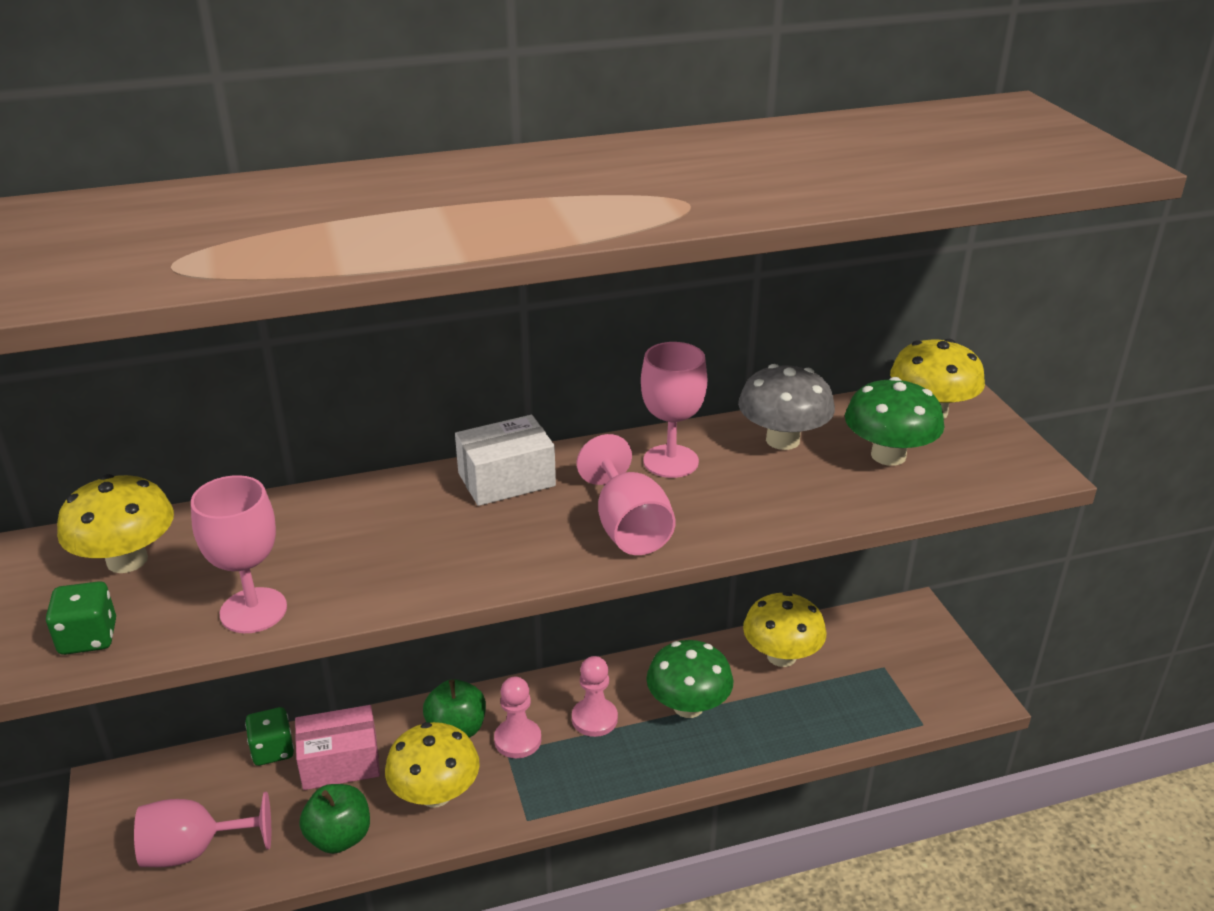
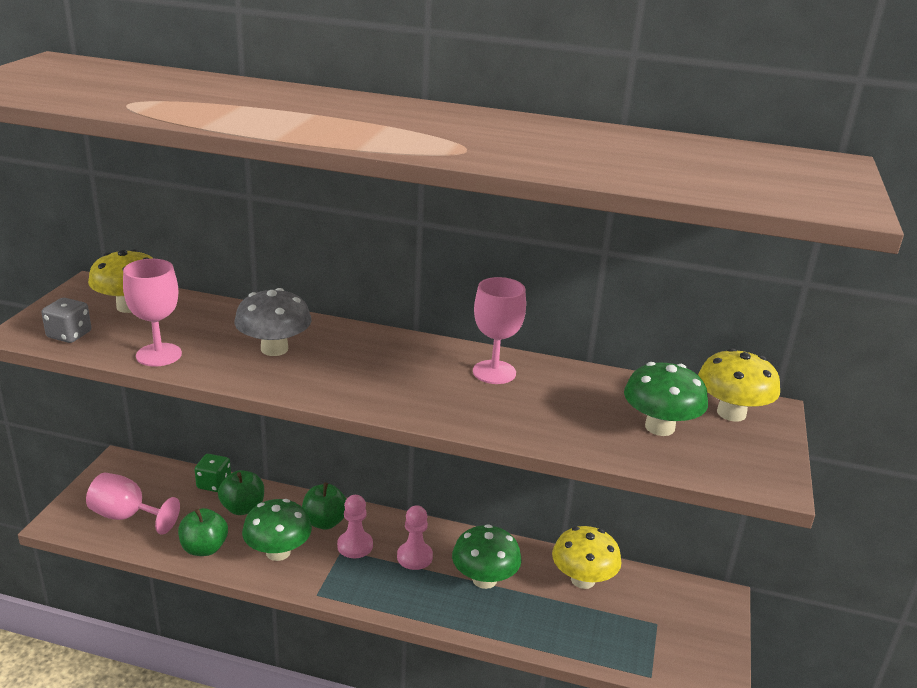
camera: 30 degrees right, 5 degrees down
green dice [46,581,116,655] -> grey dice [42,298,91,343]
pink box [295,705,380,790] -> green apple [218,470,264,515]
yellow mushroom [385,722,480,808] -> green mushroom [242,499,312,561]
white box [455,415,556,506] -> none
pink goblet [577,434,676,555] -> none
grey mushroom [738,364,835,450] -> grey mushroom moved to [234,288,312,356]

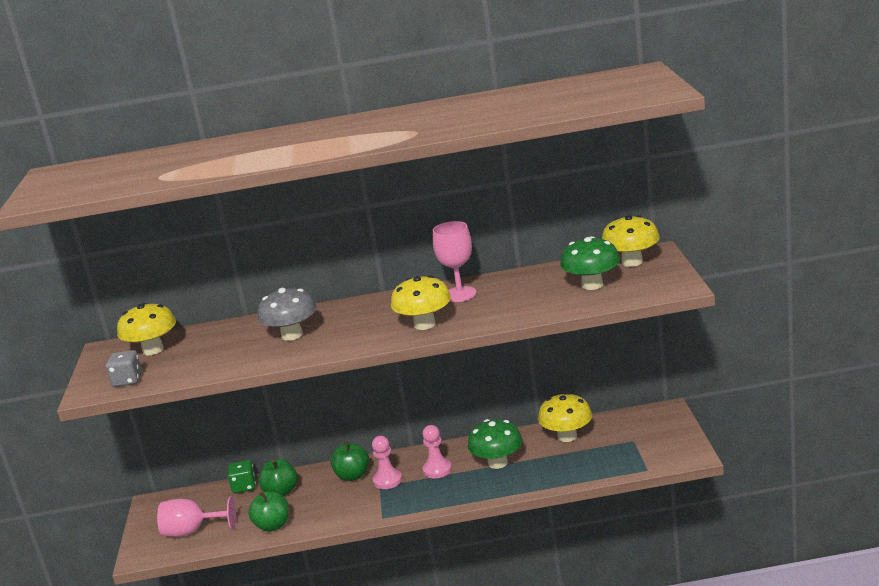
camera: 15 degrees left, 5 degrees down
pink goblet [123,259,182,367] -> none
green mushroom [242,499,312,561] -> none
none -> yellow mushroom [391,275,451,330]

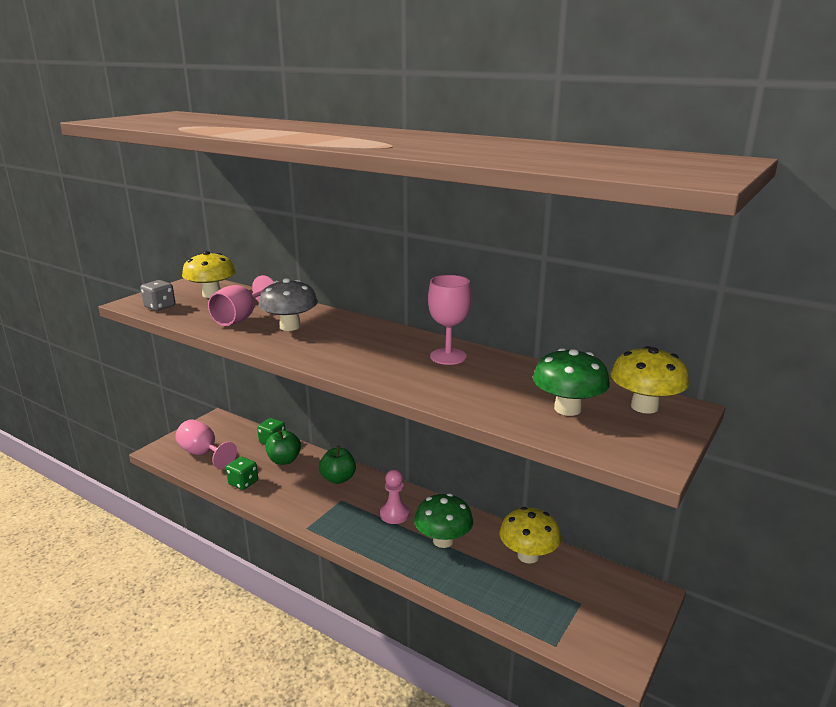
camera: 35 degrees right, 0 degrees up
green apple [248,491,289,532] -> green dice [226,457,258,490]
pink pawn [372,436,402,489] -> none
yellow mushroom [391,275,451,330] -> none
none -> pink goblet [208,275,274,326]

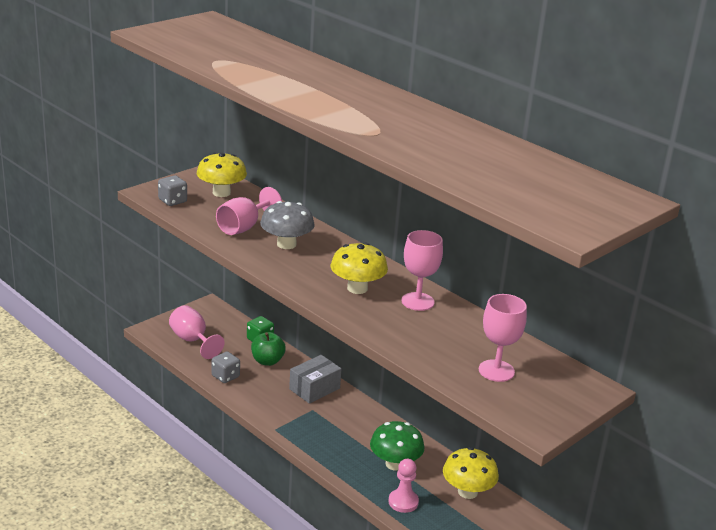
camera: 10 degrees right, 5 degrees up
green dice [226,457,258,490] -> grey dice [212,352,240,383]
green apple [319,446,356,484] -> grey box [289,355,341,404]
pink pawn [380,470,410,524] -> pink pawn moved to [388,459,419,513]
green mushroom [533,348,610,416] -> pink goblet [479,294,527,382]
yellow mushroom [610,346,689,414] -> yellow mushroom moved to [330,243,388,294]

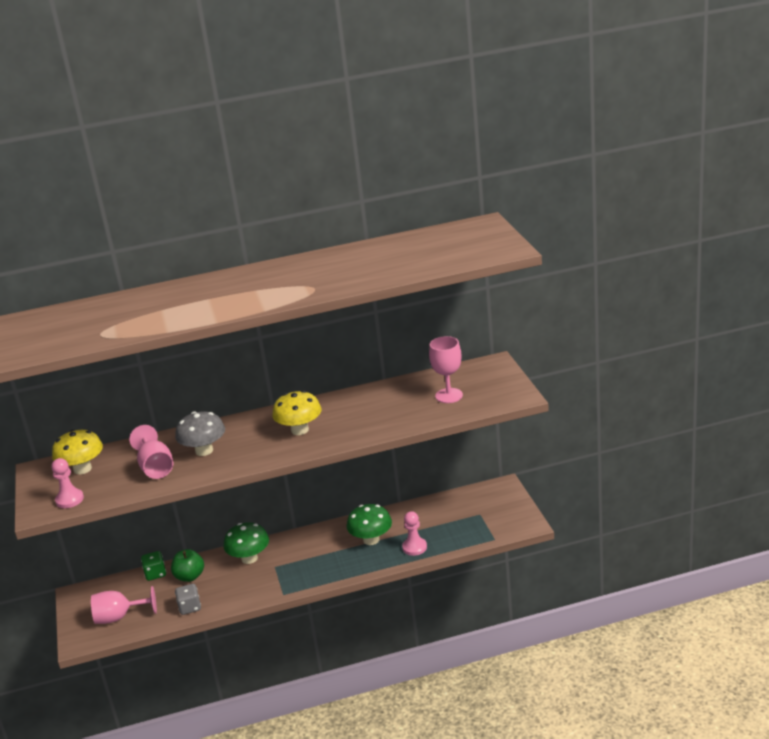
camera: 55 degrees left, 0 degrees up
grey dice [158,175,187,206] -> pink pawn [51,458,84,508]
grey box [289,355,341,404] -> green mushroom [223,522,269,564]
pink goblet [401,230,443,311] -> none
yellow mushroom [443,447,499,499] -> none

